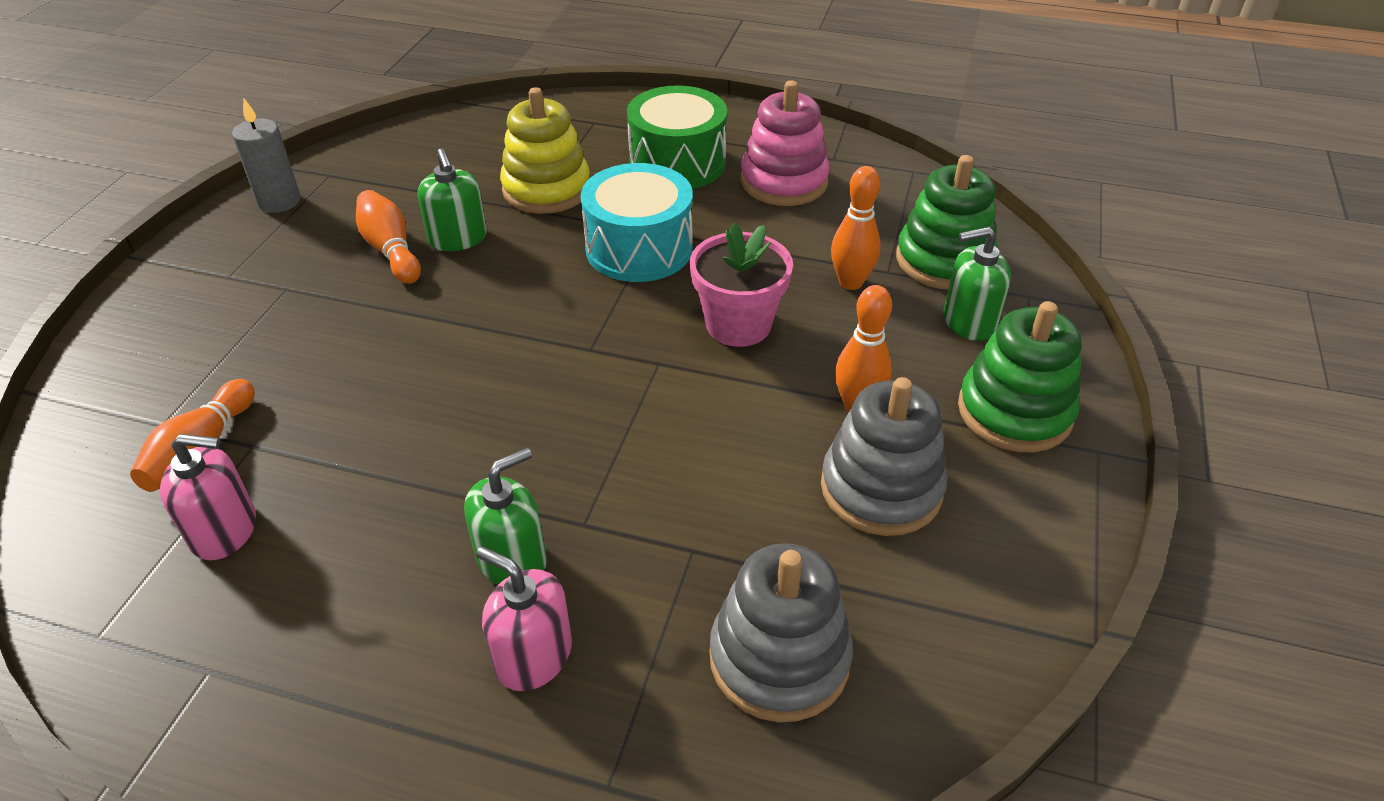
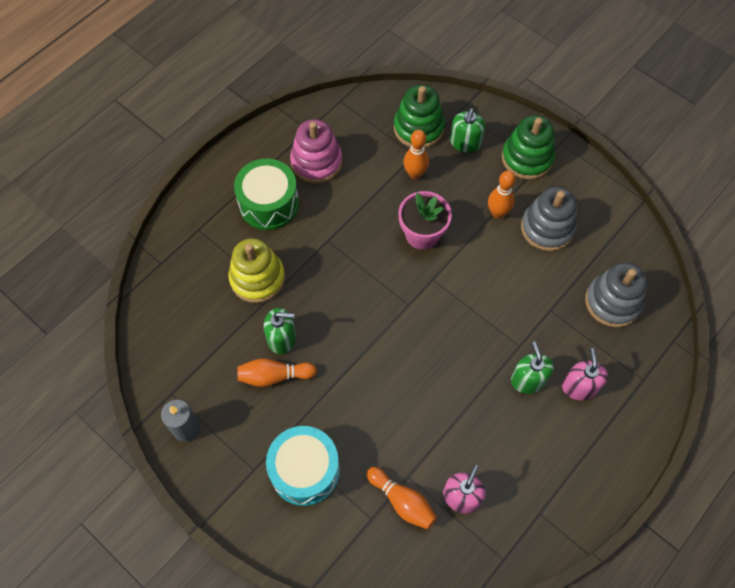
camera: 65 degrees left, 20 degrees up
pink soap dispenser [476,546,572,691] -> pink soap dispenser turned 120 degrees clockwise [562,348,608,400]
turquoise drum [581,163,693,282] -> turquoise drum moved to [266,426,340,506]

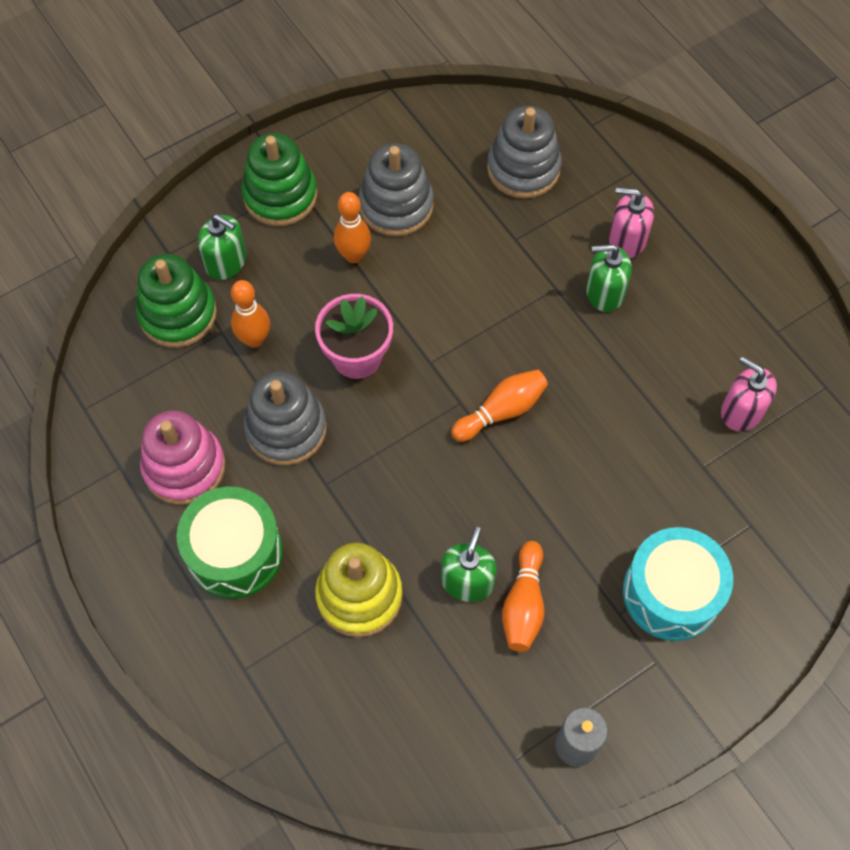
camera: 75 degrees left, 0 degrees up
orange bowling pin [366,467,437,530] -> orange bowling pin moved to [451,369,548,442]
none -> grey stacking toy [244,371,327,465]

